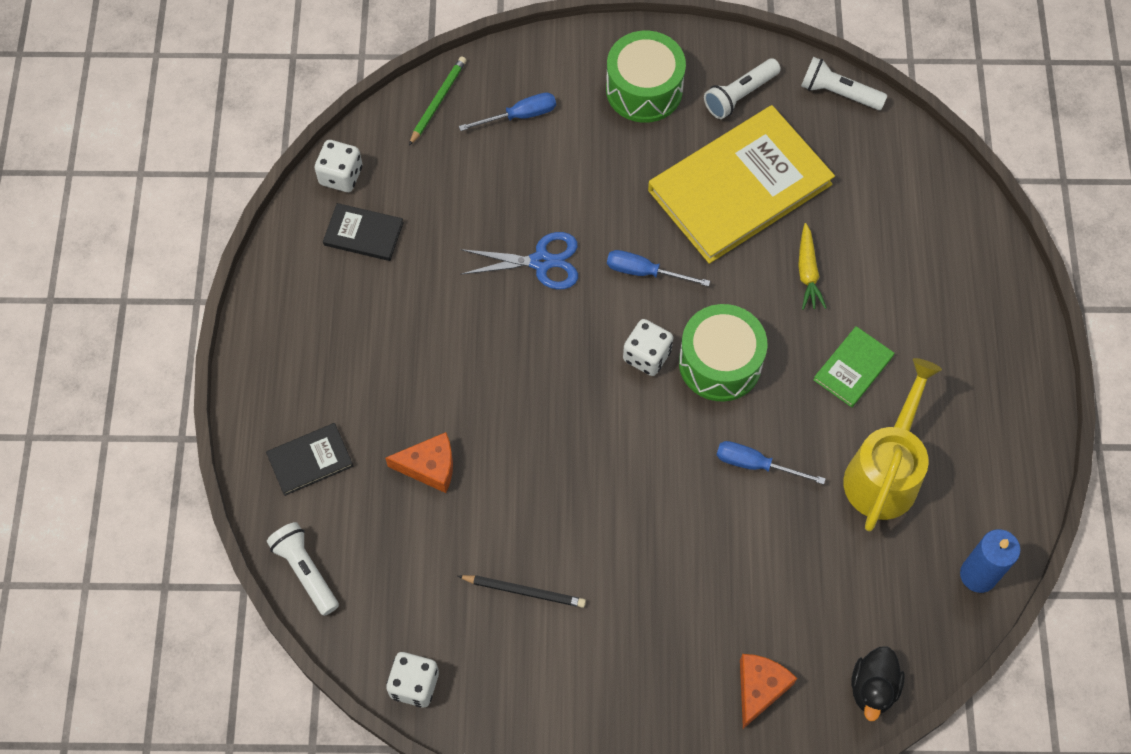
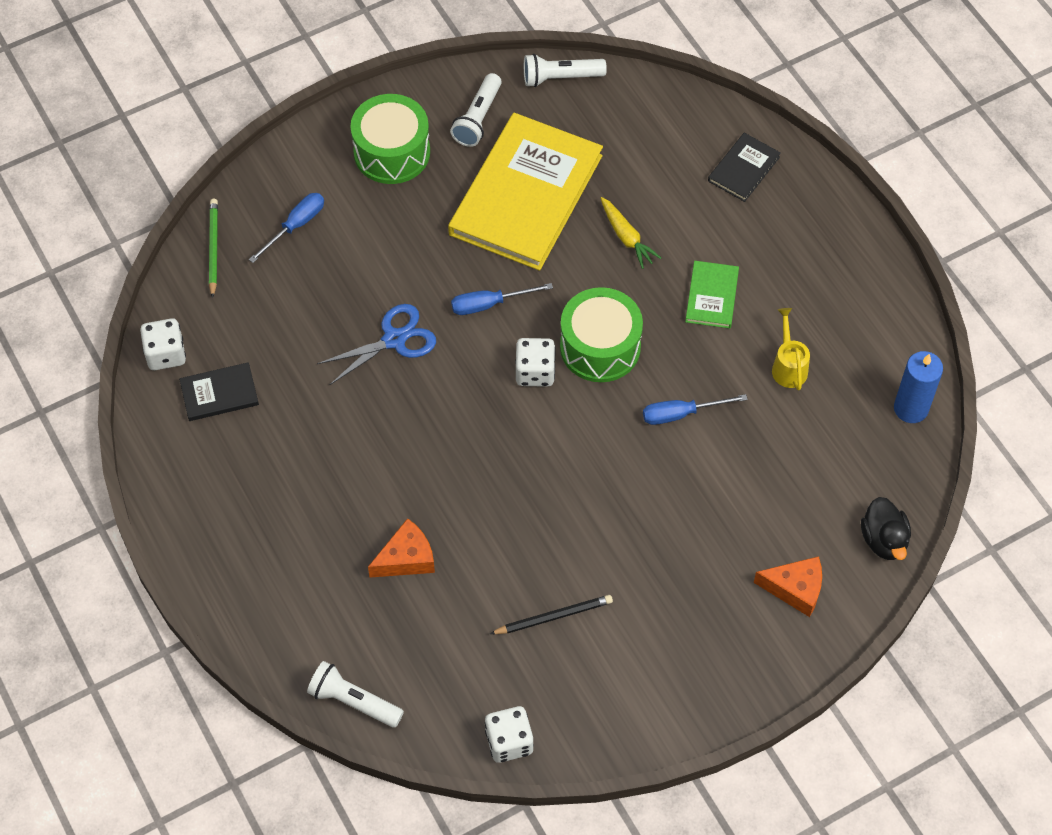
camera: 30 degrees left, 5 degrees down
black book [266,423,353,496] -> black book moved to [708,133,781,202]
orange cheese [740,654,797,729] -> orange cheese turned 105 degrees clockwise [754,556,822,617]
yellow watering can [843,358,942,531] -> yellow watering can [772,308,810,391], size x0.51

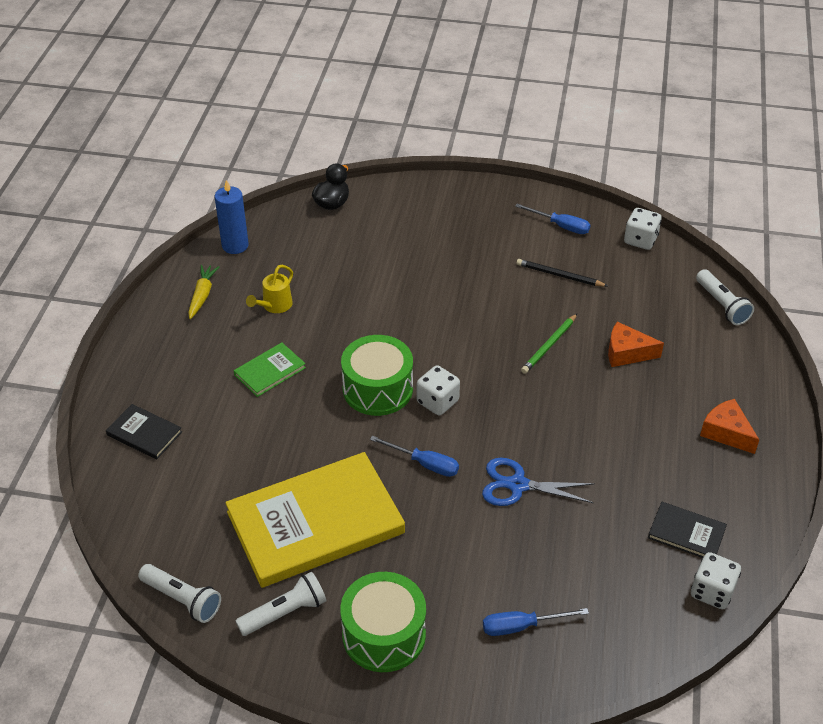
camera: 140 degrees left, 15 degrees down
green pencil [209,199,218,298] -> green pencil moved to [521,314,577,374]
yellow carrot [601,197,661,269] -> yellow carrot moved to [188,265,219,319]
blue screwdriver [643,394,748,425] -> blue screwdriver moved to [515,204,590,234]
black book [708,133,781,202] -> black book turned 45 degrees clockwise [106,404,182,459]
orange cheese [754,556,822,617] -> orange cheese moved to [700,399,759,454]

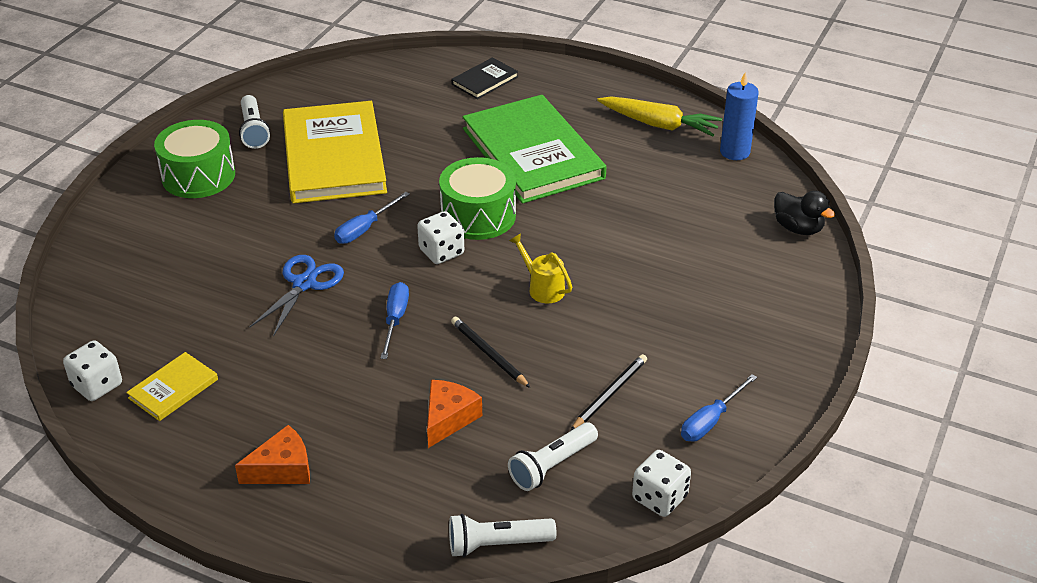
camera: 105 degrees right, 5 degrees down
white flashlight [138,564,221,623] -> white flashlight moved to [508,422,598,491]
yellow carrot [188,265,219,319] -> yellow carrot [597,96,722,137], size x1.55
green book [234,343,306,397] -> green book [463,95,606,204], size x2.26
yellow watering can [246,265,293,313] -> yellow watering can moved to [509,233,572,303]
blue screwdriver [483,608,589,636] -> blue screwdriver moved to [380,282,409,359]
green pencil [521,314,577,374] -> black pencil [451,317,530,388]
black book [648,502,727,558] -> yellow book [126,352,218,421]

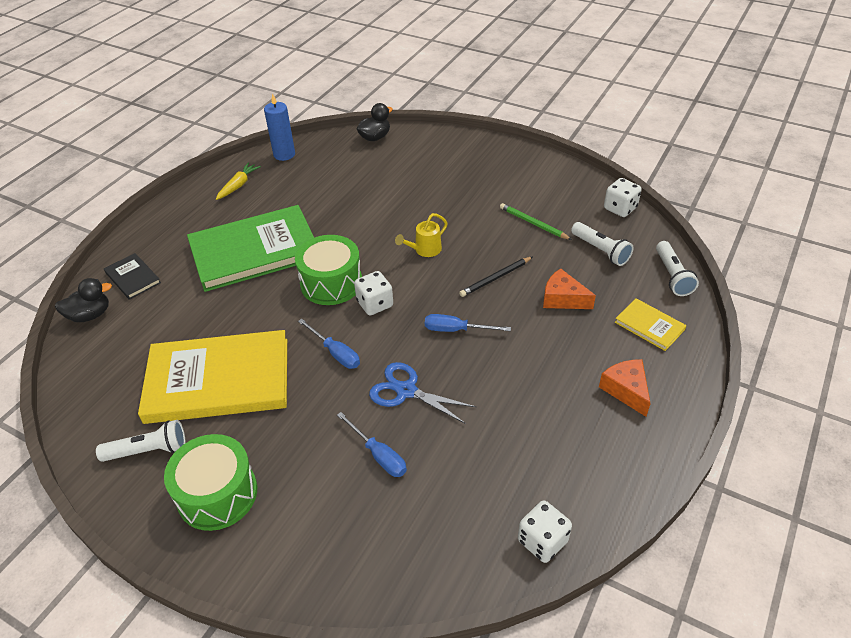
camera: 85 degrees left, 5 degrees up
yellow book [126,352,218,421] -> yellow book moved to [615,298,687,351]
black pencil [570,354,647,431] -> green pencil [500,203,572,240]
yellow carrot [597,96,722,137] -> yellow carrot [216,163,261,200], size x0.65
blue screwdriver [681,374,757,442] -> blue screwdriver moved to [337,412,407,477]
none -> black duck [55,278,112,322]

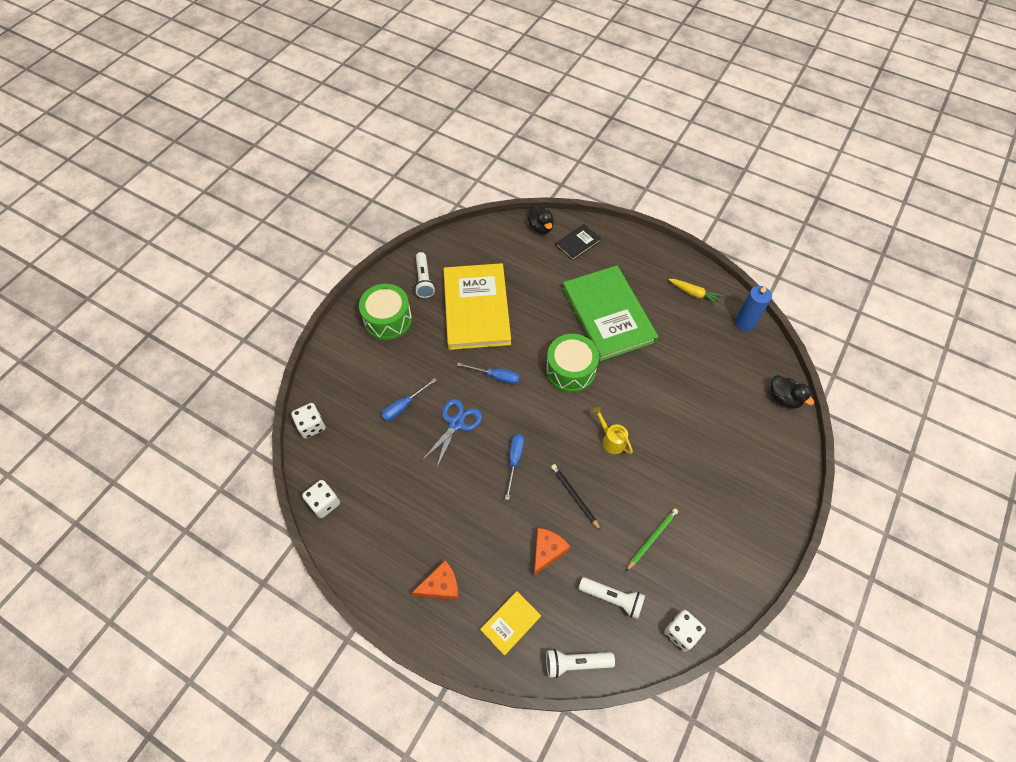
camera: 90 degrees right, 15 degrees up
blue screwdriver [298,319,360,369] -> blue screwdriver turned 120 degrees counterclockwise [457,363,520,385]
white dice [354,271,393,315] -> white dice moved to [291,403,326,439]
white flashlight [571,222,633,266] -> white flashlight turned 120 degrees counterclockwise [579,577,645,619]

